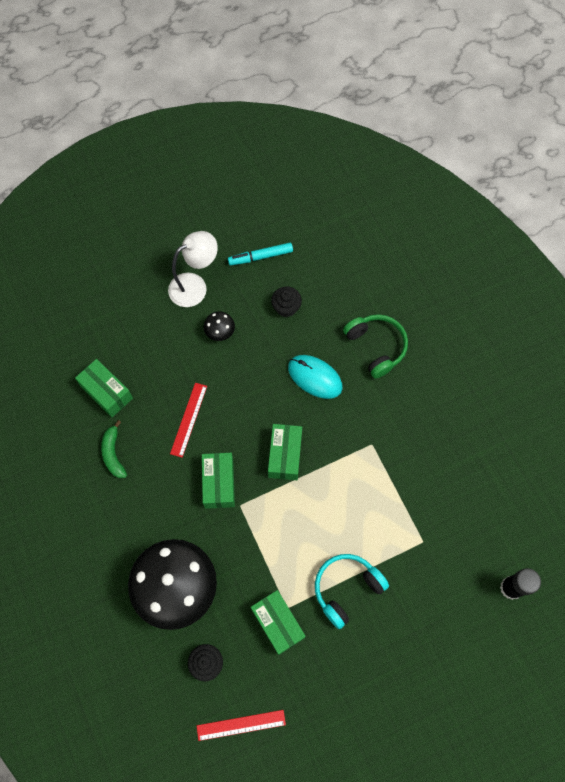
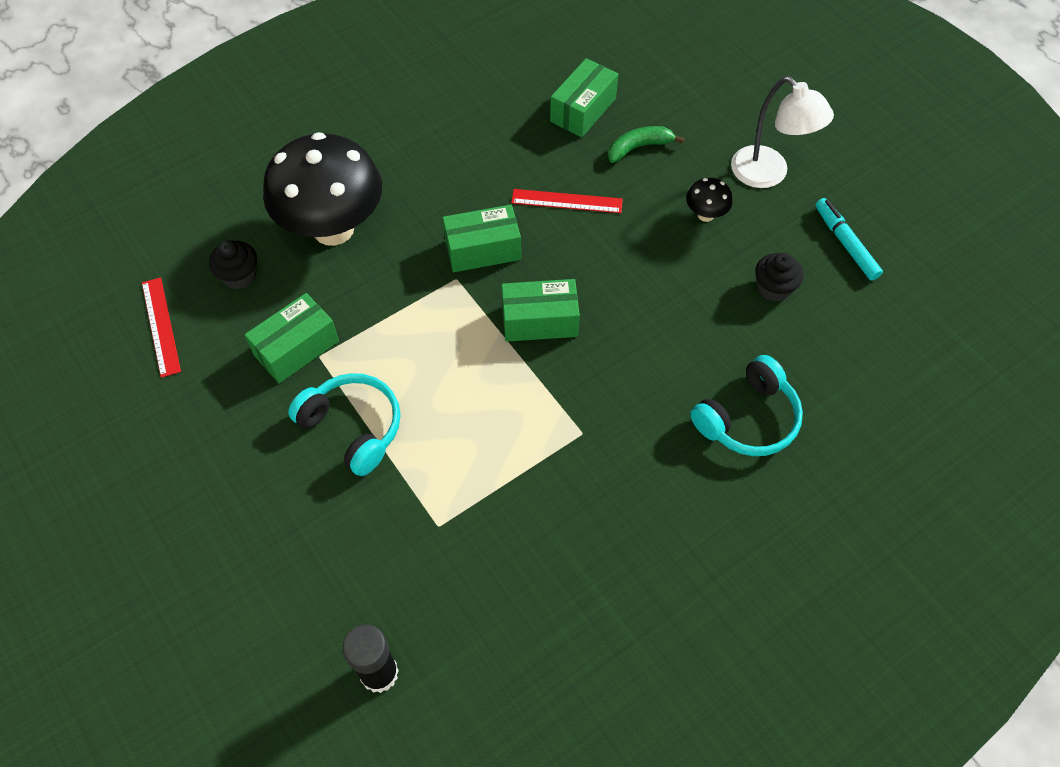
camera: 80 degrees right, 10 degrees down
green banana [101,420,127,478] -> green banana moved to [608,126,685,163]
turquoise mouse [288,355,343,399] -> none
green headphones [343,314,408,379] -> turquoise headphones [690,355,803,456]

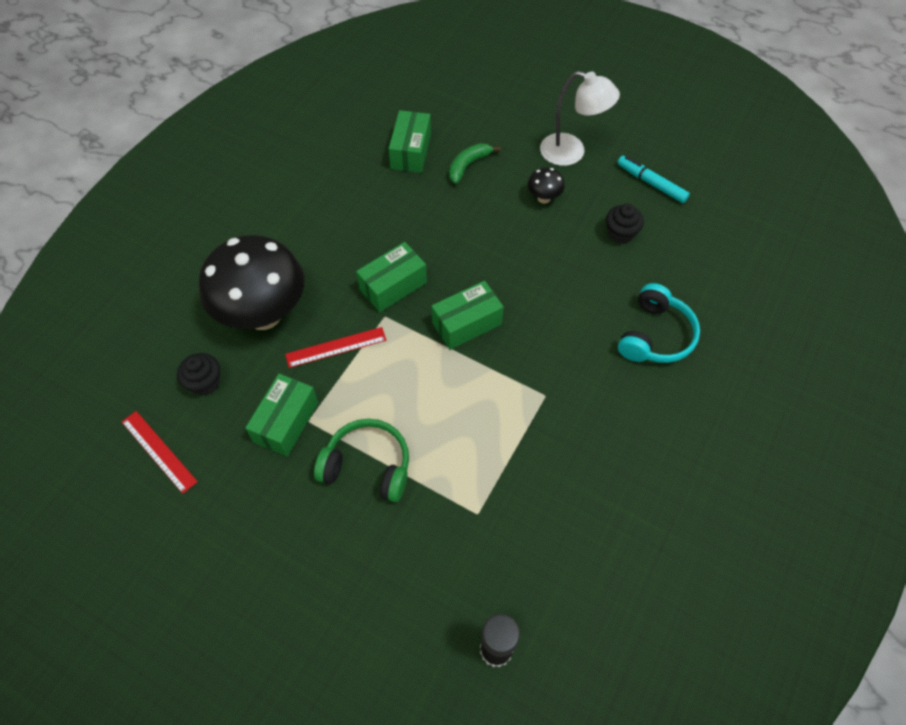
camera: 25 degrees left, 0 degrees up
turquoise headphones [288,373,401,476] -> green headphones [314,419,409,502]
red ruler [511,189,623,213] -> red ruler moved to [285,327,387,368]

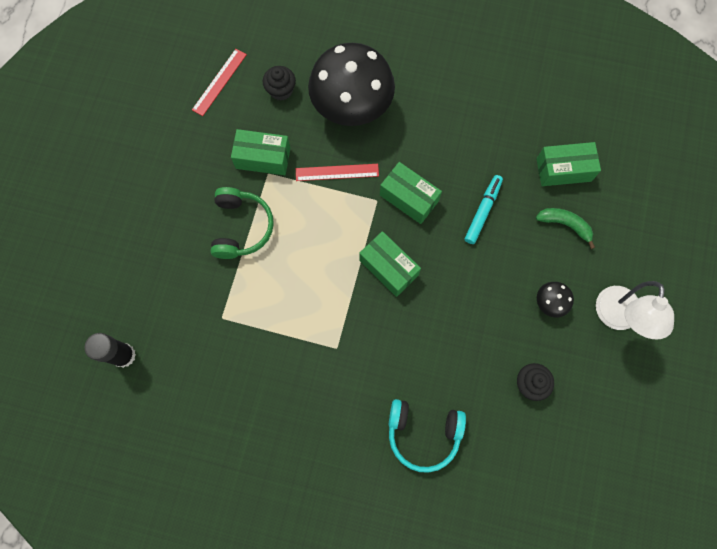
camera: 75 degrees right, 15 degrees up
red ruler [285,327,387,368] -> red ruler turned 60 degrees counterclockwise [296,164,379,181]
turquoise marker [618,156,690,203] -> turquoise marker moved to [465,175,503,244]

